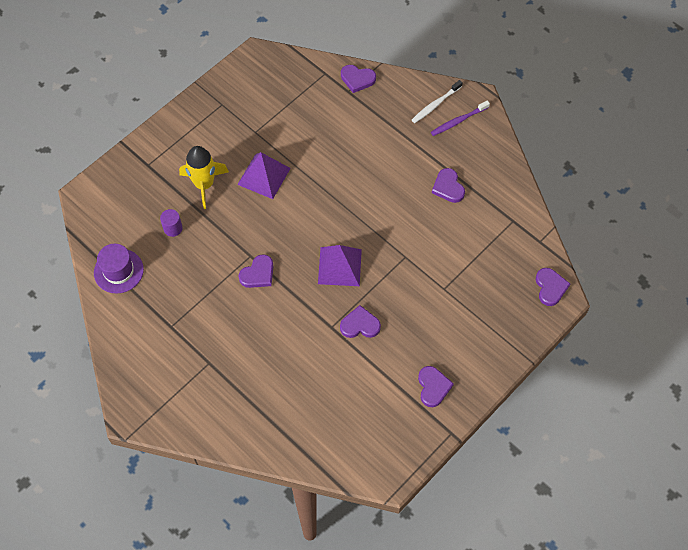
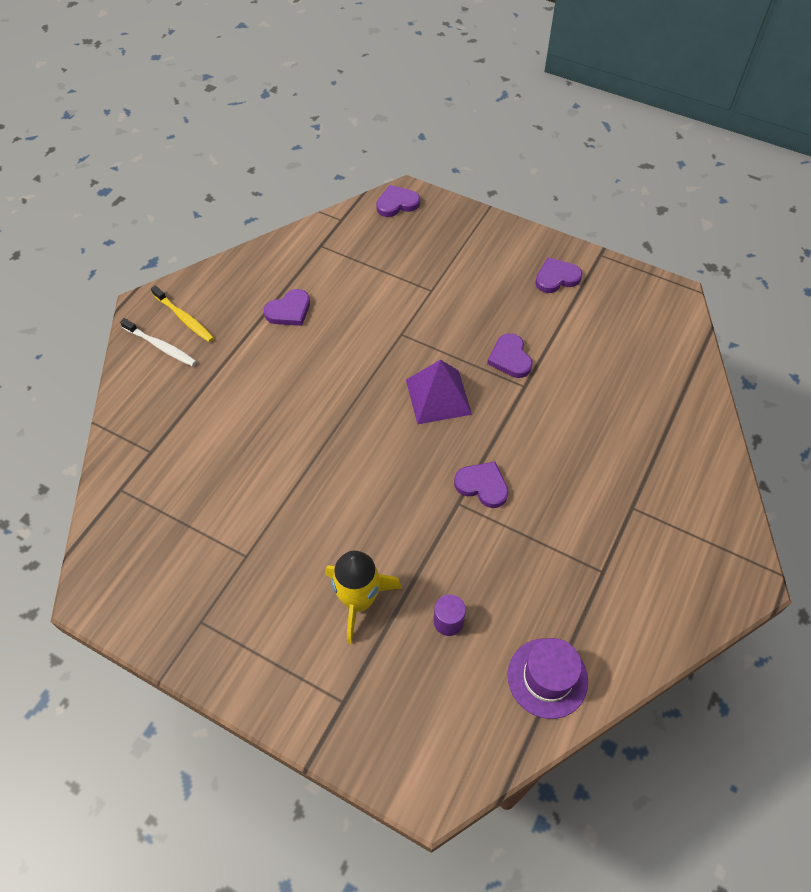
camera: 105 degrees left, 5 degrees down
purple pyramid [237,152,291,199] -> none
purple heart [341,65,376,93] -> none
purple toothbrush [431,101,490,136] -> yellow toothbrush [151,286,214,342]

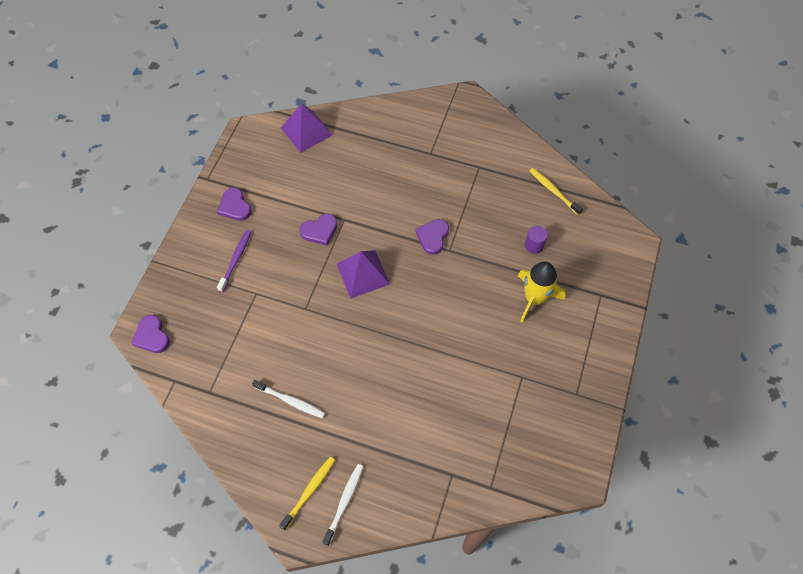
camera: 100 degrees left, 5 degrees up
purple heart [264,289,310,326] -> white toothbrush [252,380,325,418]
purple hat [508,638,588,719] -> yellow toothbrush [529,168,583,215]
none -> purple toothbrush [217,230,252,292]
none -> purple pyramid [281,104,332,153]

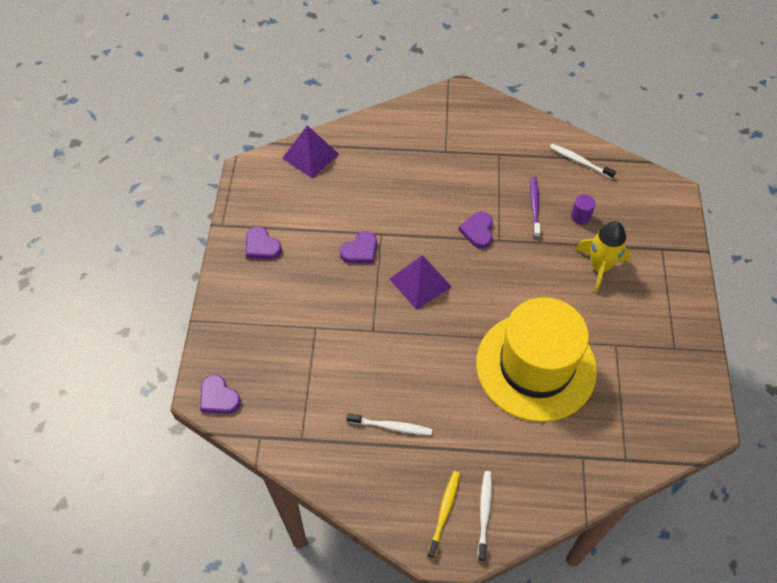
camera: 15 degrees left, 5 degrees down
purple toothbrush [217,230,252,292] -> purple toothbrush moved to [530,177,540,238]
yellow toothbrush [529,168,583,215] -> white toothbrush [550,144,616,179]
none -> yellow hat [476,297,597,422]

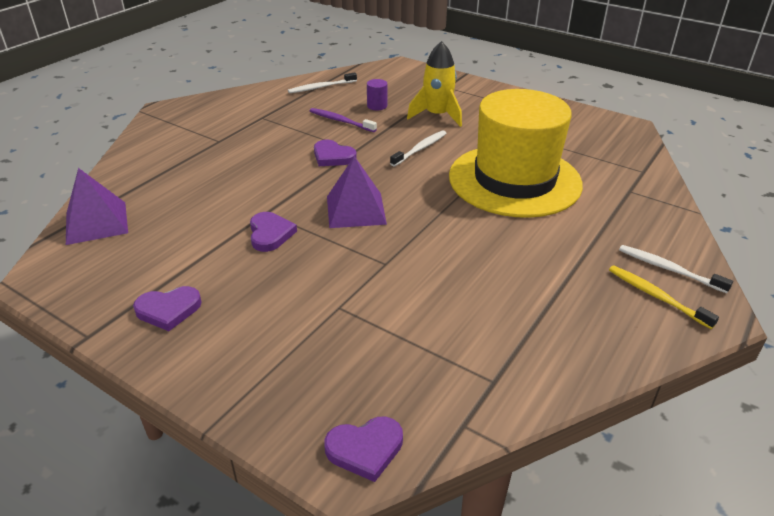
camera: 60 degrees left, 20 degrees down
white toothbrush [347,413,432,435] -> white toothbrush moved to [390,130,447,166]

